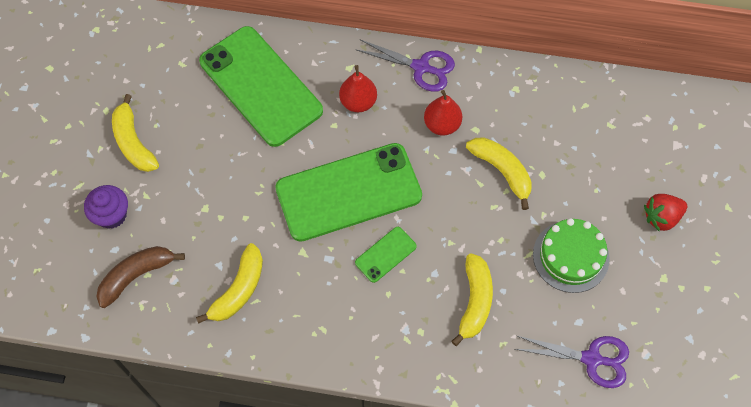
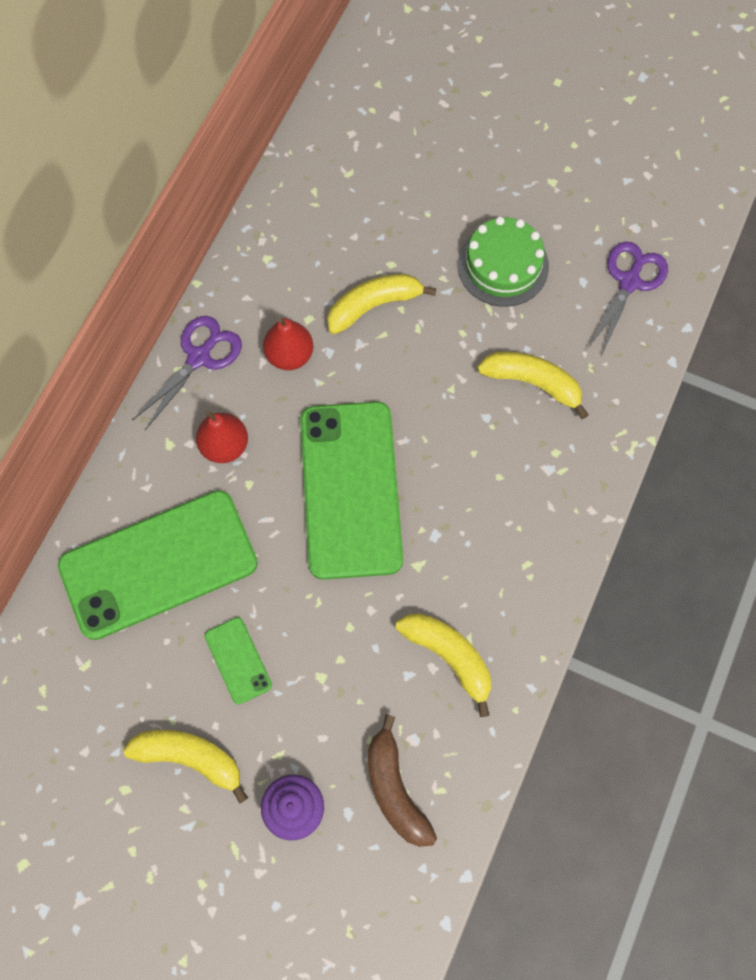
camera: 75 degrees left, 5 degrees up
yellow banana [112,94,159,172] -> yellow banana turned 150 degrees counterclockwise [123,730,248,803]
green phone [355,227,417,283] -> green phone moved to [205,617,272,704]
red strawberry [644,194,687,231] -> none

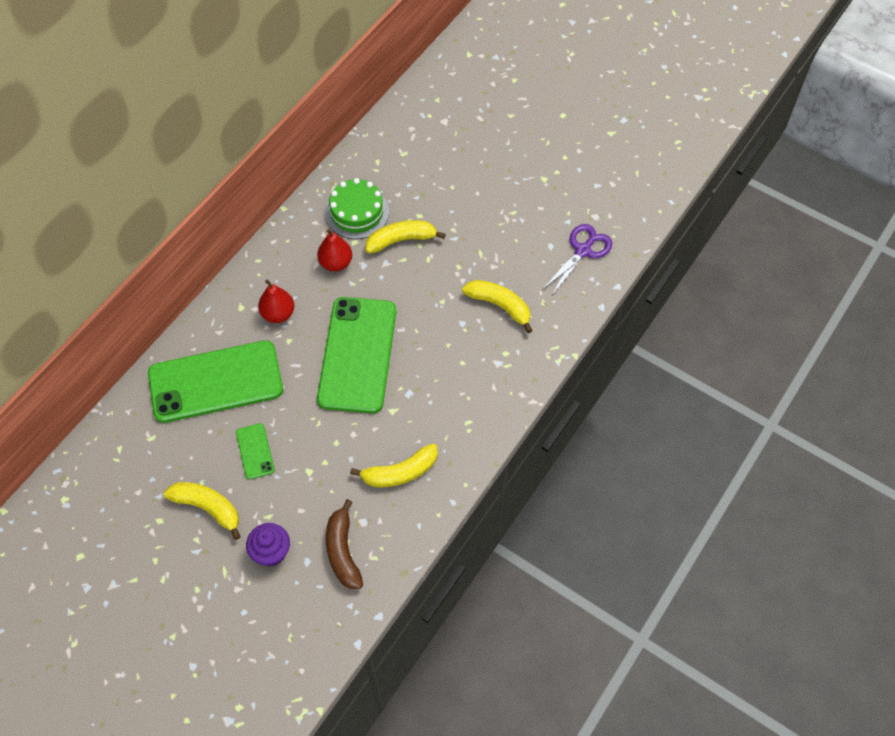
camera: 10 degrees right, 10 degrees down
purple scissors [133,316,242,430] -> none
yellow banana [396,613,491,717] -> yellow banana turned 105 degrees clockwise [350,443,438,487]
green cake [458,216,549,307] -> green cake moved to [325,178,389,239]

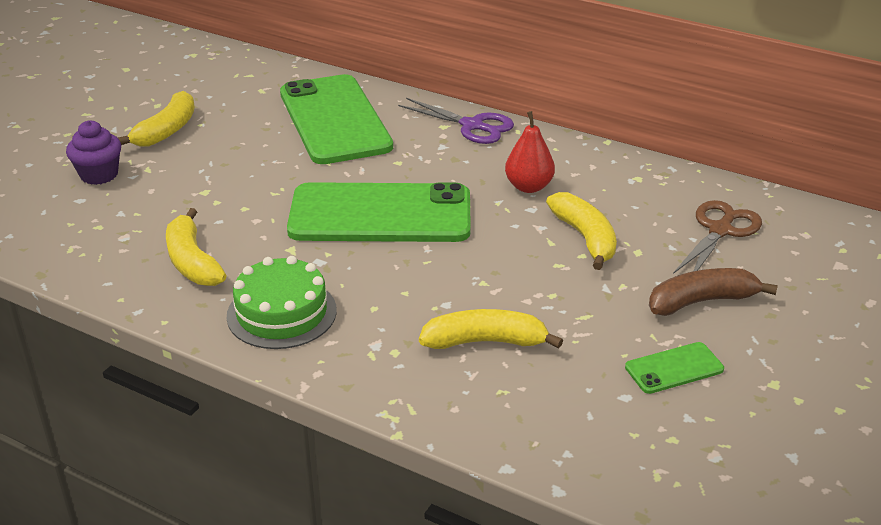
camera: 85 degrees right, 25 degrees down
green phone [236,423,275,480] -> green phone moved to [625,342,724,394]
red pear [258,279,294,323] -> none
green cake [325,178,389,239] -> green cake moved to [226,256,337,349]
brown banana [326,499,363,589] -> brown banana moved to [649,268,778,316]
yellow banana [462,280,533,333] -> yellow banana turned 120 degrees counterclockwise [419,309,563,349]
purple scissors [542,224,612,297] -> purple scissors moved to [398,98,514,144]
none -> brown scissors [673,200,762,274]

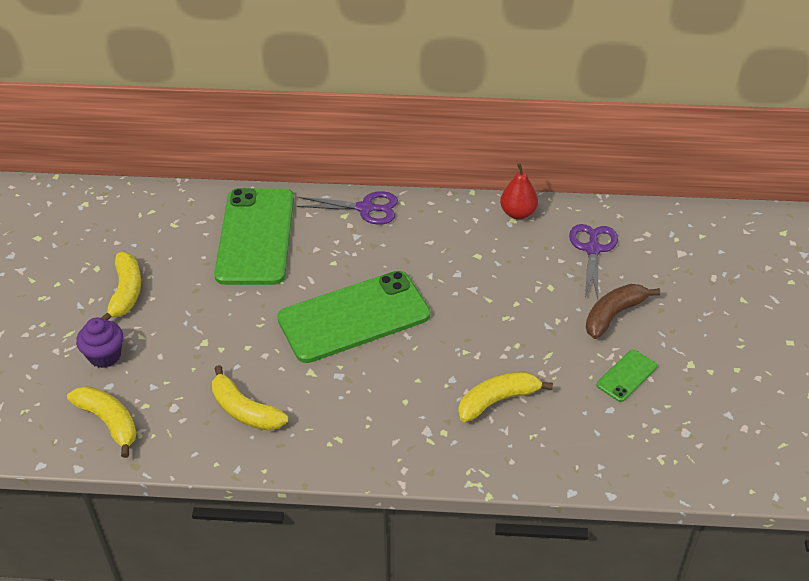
camera: 25 degrees left, 10 degrees up
green cake [226,256,337,349] -> none
green phone [280,74,393,164] -> green phone turned 45 degrees clockwise [214,188,294,285]
red pear [505,111,555,193] -> red pear moved to [500,163,538,219]
yellow banana [546,192,617,270] -> yellow banana moved to [67,386,137,458]
brown scissors [673,200,762,274] -> purple scissors [569,224,618,299]

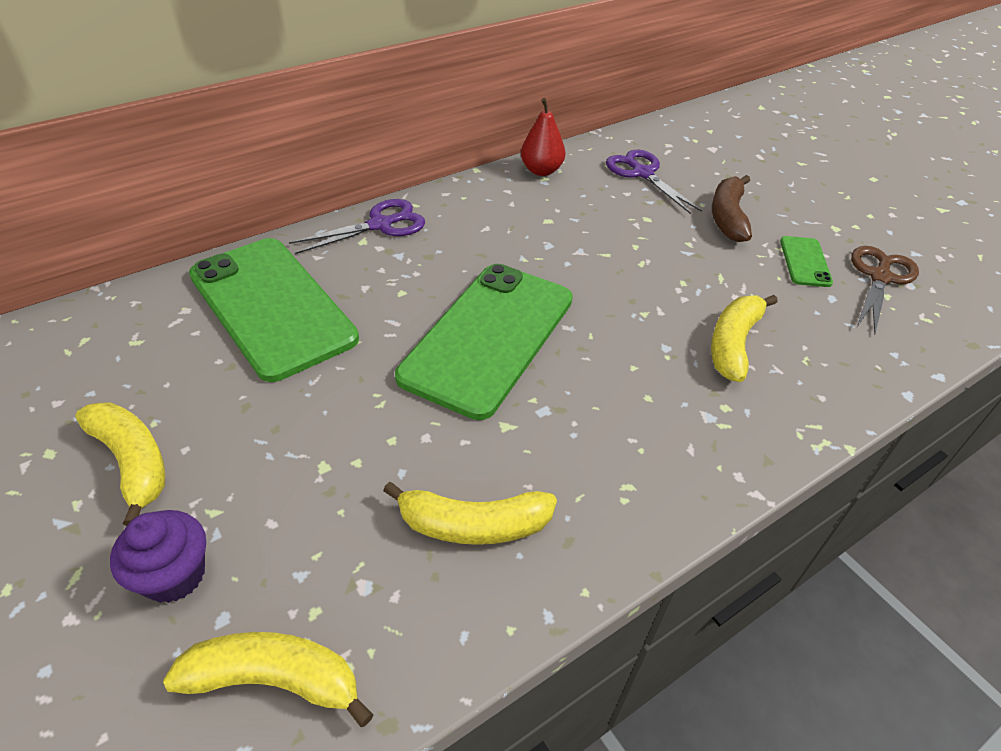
camera: 40 degrees left, 0 degrees up
none -> brown scissors [851,246,919,335]

